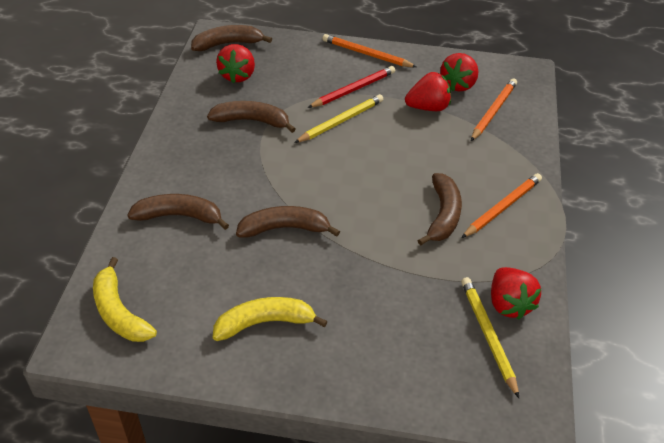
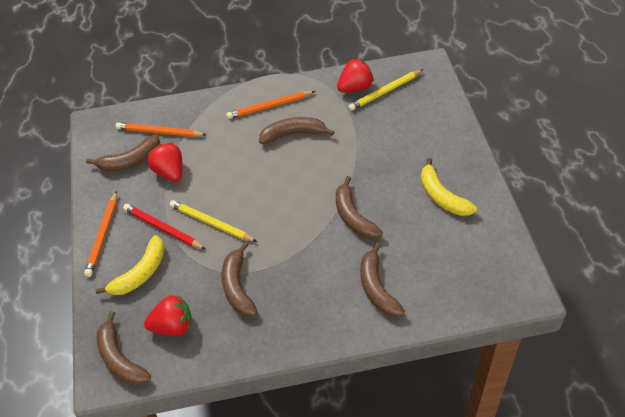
camera: 105 degrees left, 5 degrees up
yellow banana [93,257,157,342] -> yellow banana moved to [96,235,164,295]
red strawberry [440,53,479,91] -> brown banana [86,134,160,172]
orange pencil [462,173,542,238] -> orange pencil turned 45 degrees counterclockwise [227,91,315,119]

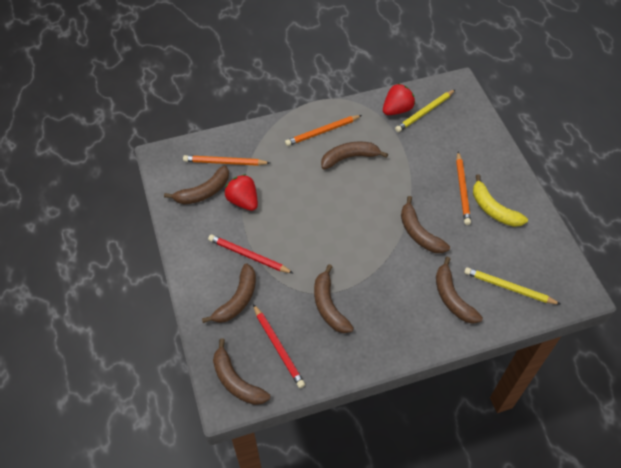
camera: 10 degrees left, 5 degrees up
orange pencil [84,191,117,277] -> orange pencil moved to [456,152,471,225]
yellow banana [96,235,164,295] -> brown banana [202,264,256,323]
red strawberry [144,295,192,336] -> red pencil [253,304,305,388]
yellow pencil [170,200,257,242] -> yellow pencil moved to [464,267,561,305]

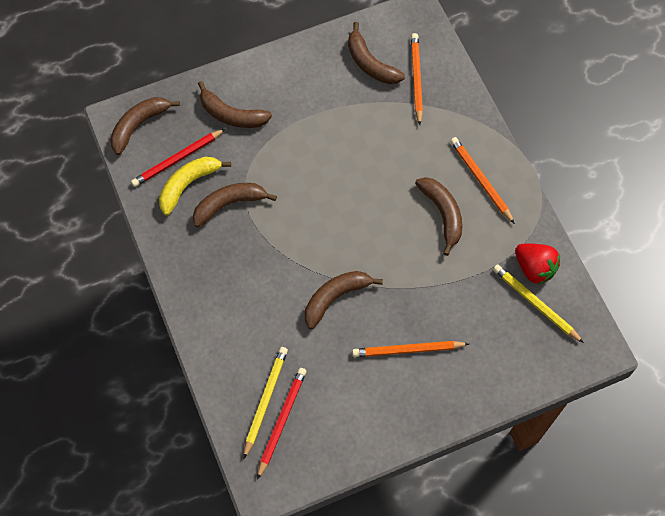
camera: 85 degrees right, 10 degrees up
red pencil [208,235,293,273] -> red pencil moved to [257,368,307,480]
red strawberry [224,174,258,211] -> none
brown banana [436,257,483,324] -> none
yellow banana [473,174,528,227] -> yellow banana moved to [159,157,231,216]

